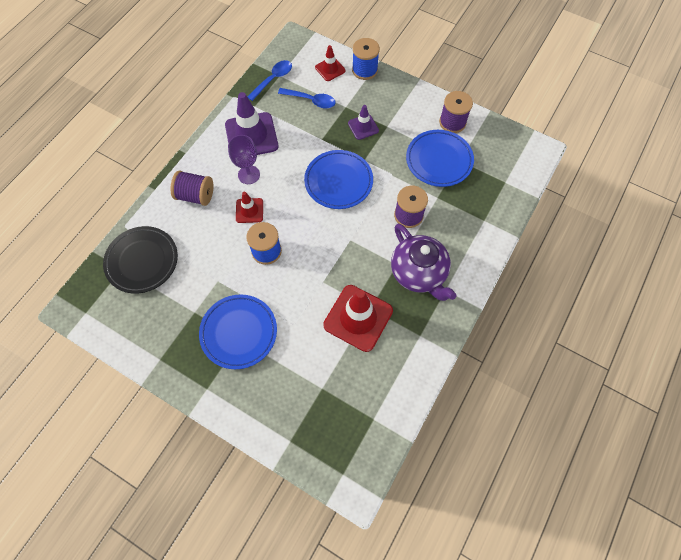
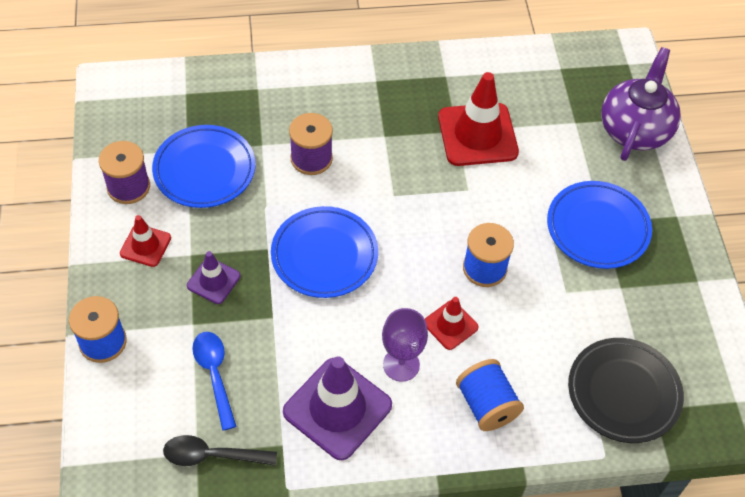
camera: 130 degrees left, 10 degrees down
purple spool [170,170,213,206] -> blue spool [456,359,524,431]
blue spoon [247,60,292,101] -> black spoon [163,435,277,466]
red traffic cone [315,45,346,81] -> red traffic cone moved to [120,215,171,267]
purple teapot [391,224,457,301] -> purple teapot moved to [601,47,681,161]

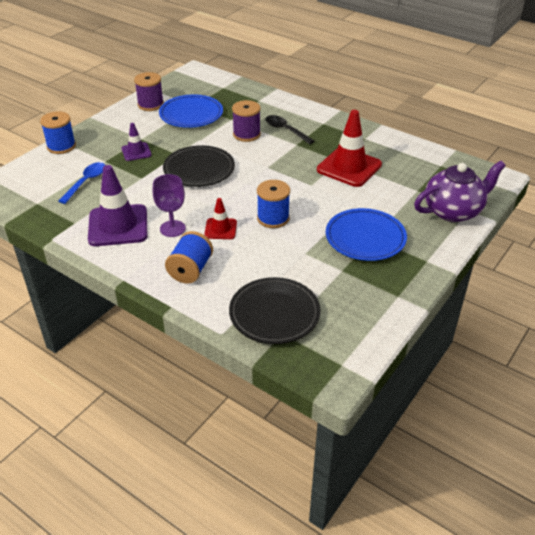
camera: 45 degrees right, 15 degrees down
red traffic cone [120,215,171,267] -> none
black spoon [163,435,277,466] -> black spoon moved to [265,115,314,144]
blue plate [271,206,378,298] -> black plate [163,145,235,187]

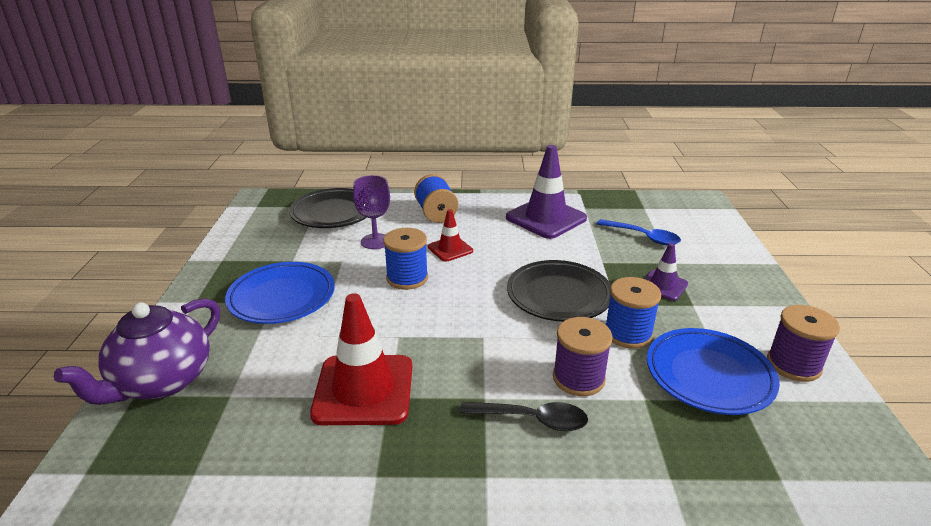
camera: 145 degrees right, 10 degrees down
blue spool [40,111,76,154] -> blue spool moved to [605,277,661,349]
blue spoon [58,162,105,204] -> blue spoon turned 45 degrees counterclockwise [597,219,681,245]
purple goblet [152,174,186,237] -> purple goblet moved to [353,175,390,249]

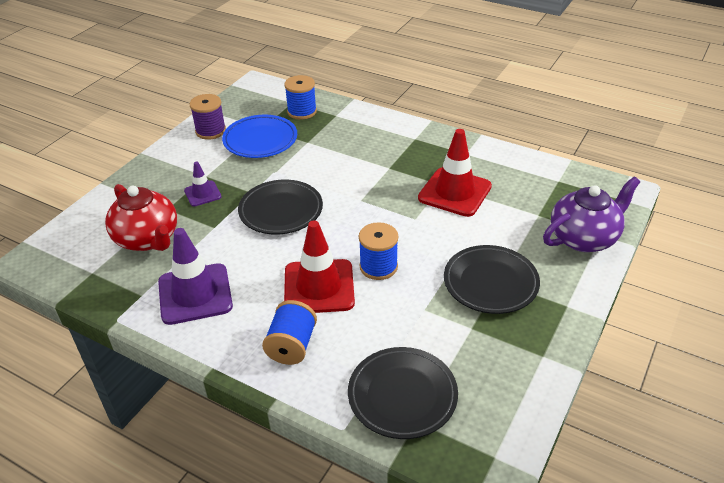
camera: 150 degrees left, 10 degrees up
blue plate [225,262,335,324] -> black plate [444,245,540,314]
purple goblet [353,175,390,249] -> none
red traffic cone [428,209,473,262] -> red traffic cone [284,220,355,313], size x1.89
black spoon [459,402,588,431] -> none
purple spool [553,317,612,396] -> none
blue spoon [597,219,681,245] -> red teapot [105,184,177,251]
blue spool [605,277,661,349] -> blue spool moved to [284,75,317,120]

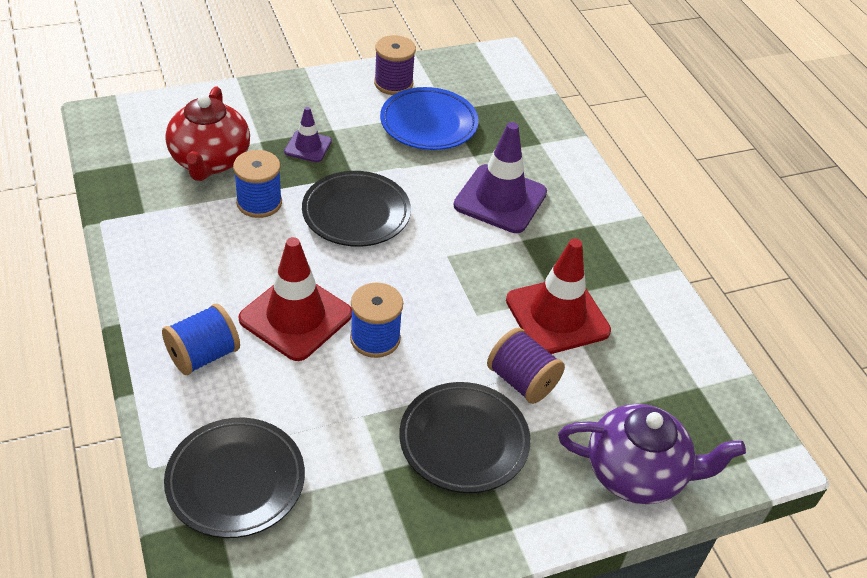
camera: 35 degrees right, 5 degrees up
purple traffic cone [158,228,233,325] -> purple traffic cone moved to [454,122,547,233]
blue spool [284,75,317,120] -> blue spool moved to [233,150,282,218]
none -> purple spool [487,328,565,404]

